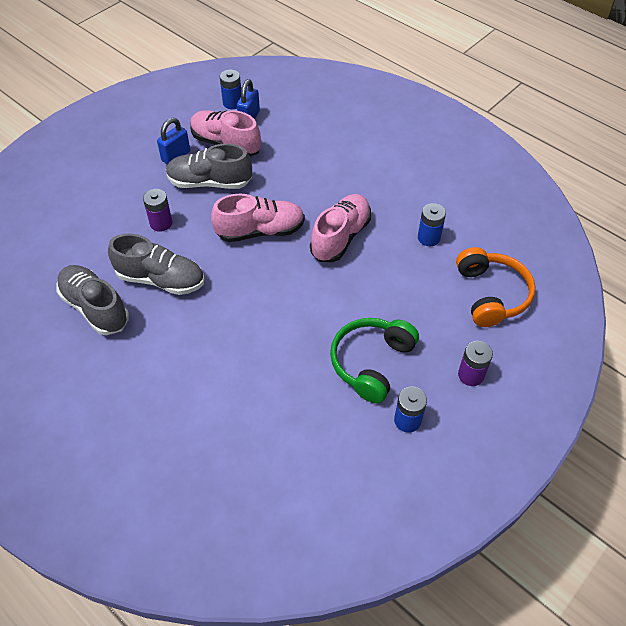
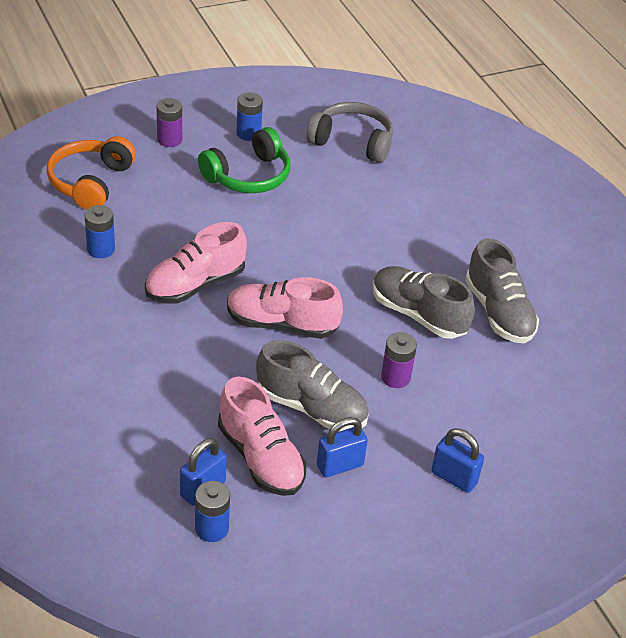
camera: 160 degrees left, 10 degrees down
none -> grey headphones [307,102,393,163]
none -> blue padlock [431,428,484,493]

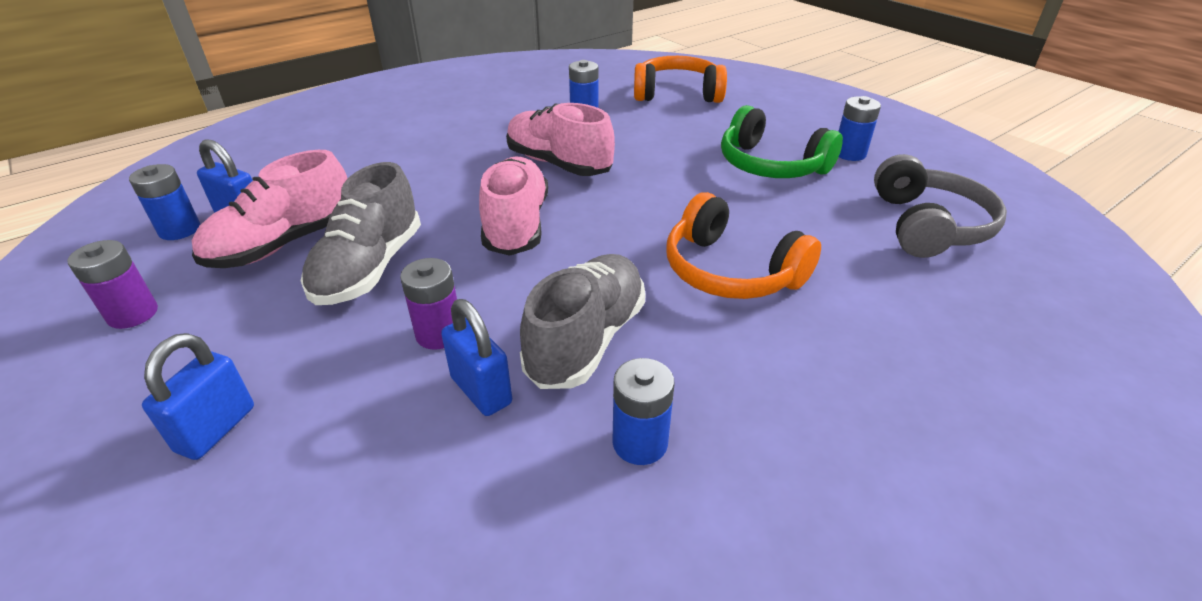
camera: 80 degrees right, 5 degrees down
purple battery [157,98,182,147] -> purple battery moved to [67,240,158,329]
blue padlock [317,417,368,478] -> blue padlock moved to [441,299,512,416]
grey shoe [465,238,539,344] -> blue battery [612,358,674,465]
none -> orange headphones [666,192,821,299]

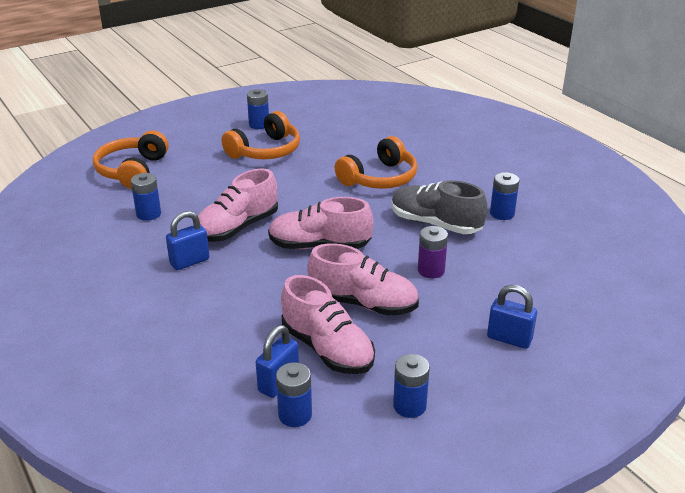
camera: 85 degrees left, 5 degrees down
purple battery [67,240,158,329] -> blue battery [393,354,430,418]
grey shoe [301,162,421,305] -> pink shoe [307,243,419,316]
blue padlock [441,299,512,416] -> blue padlock moved to [166,211,209,270]
green headphones [721,105,843,178] -> orange headphones [221,111,300,159]
grey headphones [874,154,1007,258] -> none

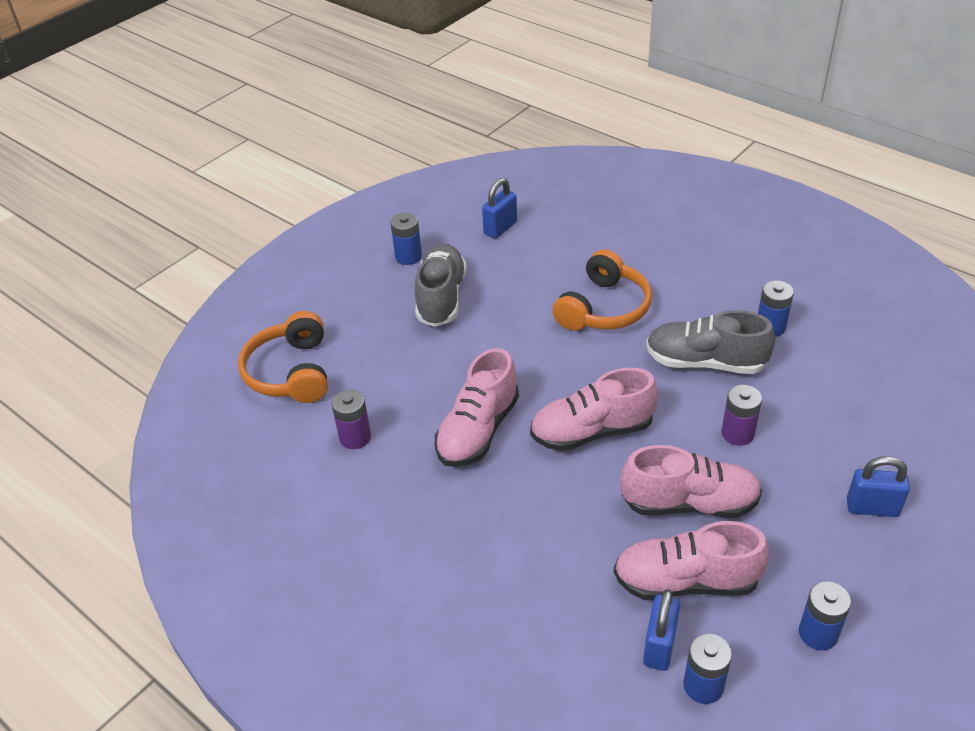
camera: 15 degrees left, 10 degrees up
blue battery [131,173,161,221] -> purple battery [332,389,371,449]
blue padlock [166,211,209,270] -> blue padlock moved to [482,178,517,239]
orange headphones [221,111,300,159] -> grey shoe [415,243,467,327]
pink shoe [281,275,375,374] -> pink shoe turned 150 degrees clockwise [614,521,769,600]

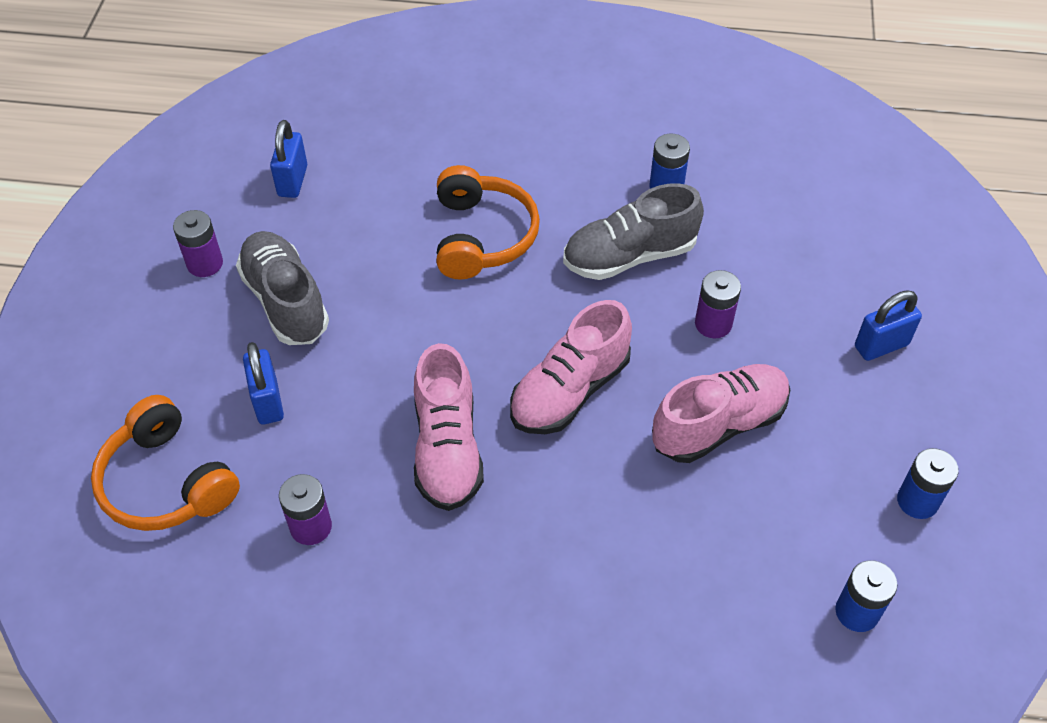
camera: 35 degrees left, 10 degrees up
blue battery [390,213,422,265] -> purple battery [173,210,223,277]
pink shoe [614,521,769,600] -> none
blue padlock [643,589,680,671] -> blue padlock moved to [243,342,284,424]

